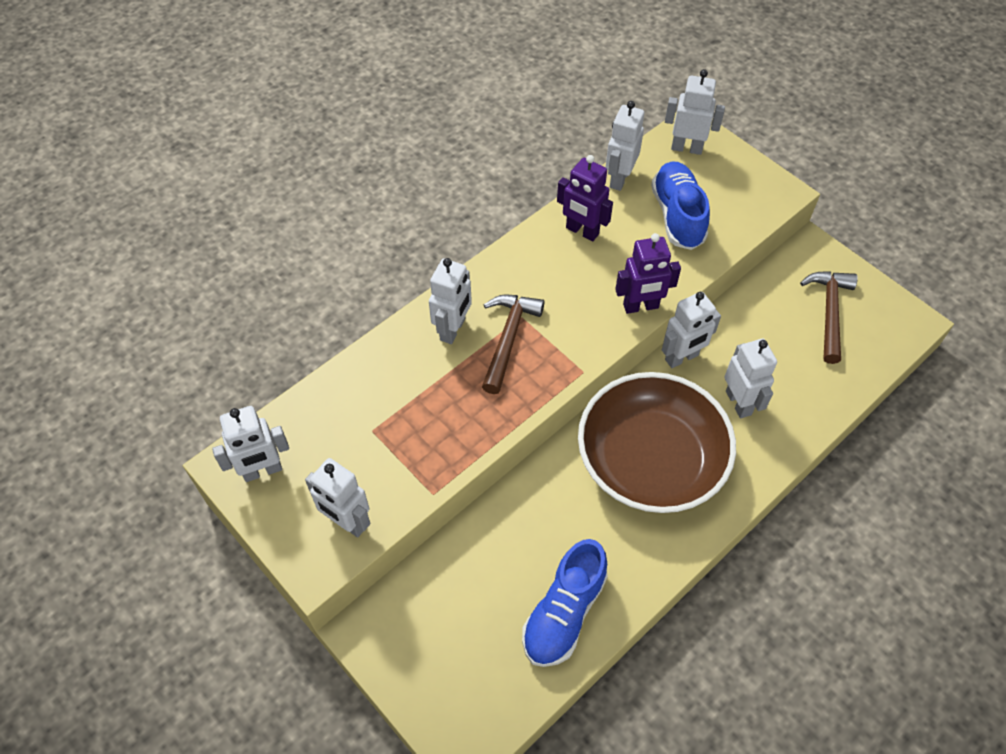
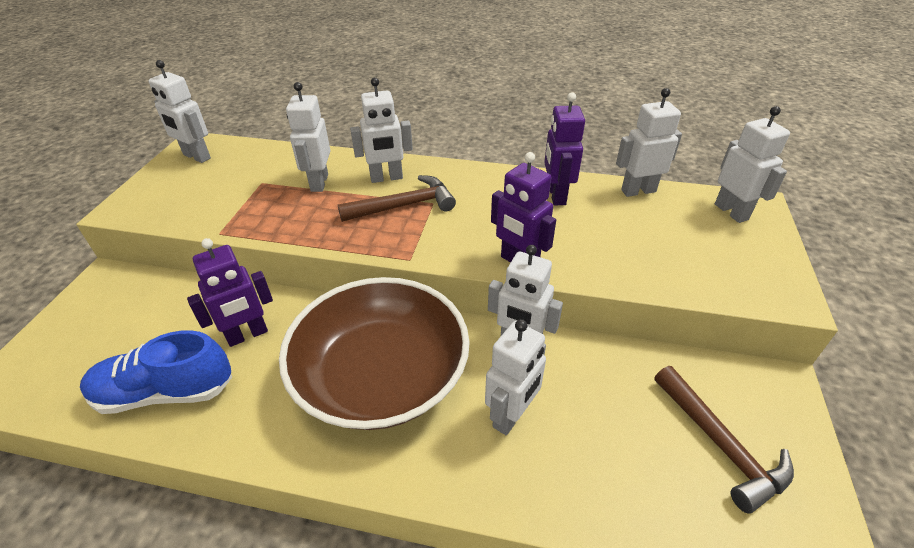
camera: 55 degrees right, 15 degrees down
white robot [305,458,370,537] -> white robot moved to [286,82,330,192]
blue shoe [651,162,710,250] -> none
brown hammer [800,271,858,364] -> brown hammer turned 90 degrees clockwise [655,366,794,513]
none -> purple robot [187,238,273,347]

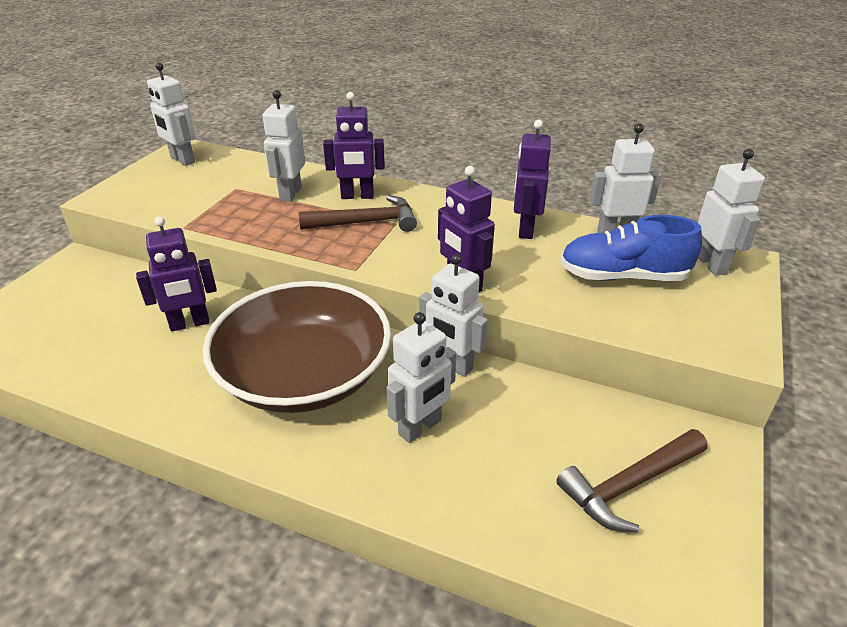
camera: 10 degrees right, 5 degrees down
blue shoe [80,330,232,414] -> blue shoe moved to [560,215,702,281]
white robot [350,77,413,183] -> purple robot [323,92,385,199]
brown hammer [655,366,794,513] -> brown hammer turned 75 degrees clockwise [556,429,708,533]

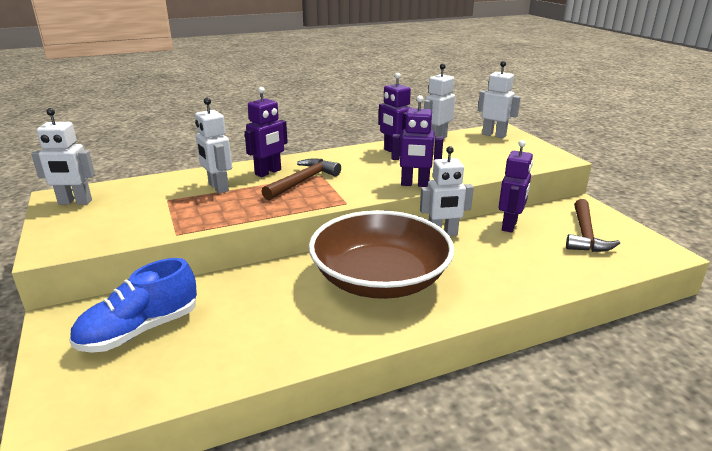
camera: 45 degrees left, 10 degrees down
purple robot [136,216,217,332] -> purple robot moved to [499,140,533,233]
white robot [386,312,456,443] -> none
blue shoe [560,215,702,281] -> blue shoe moved to [69,258,197,353]

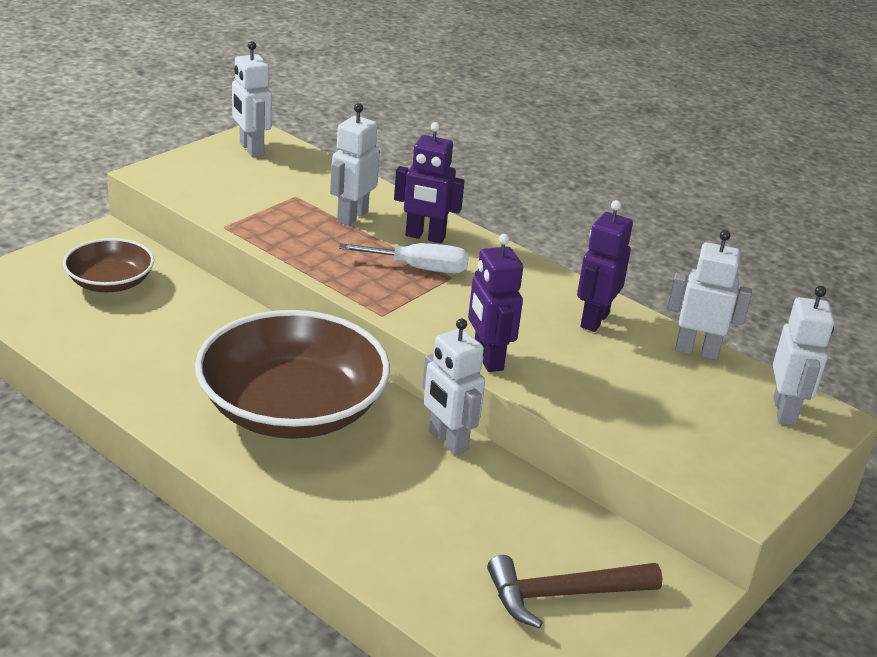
camera: 60 degrees right, 5 degrees up
blue shoe [69,258,197,353] -> brown bowl [63,238,154,292]
brown hammer [261,158,341,201] -> white screwdriver [339,243,469,273]
purple robot [499,140,533,233] -> none

